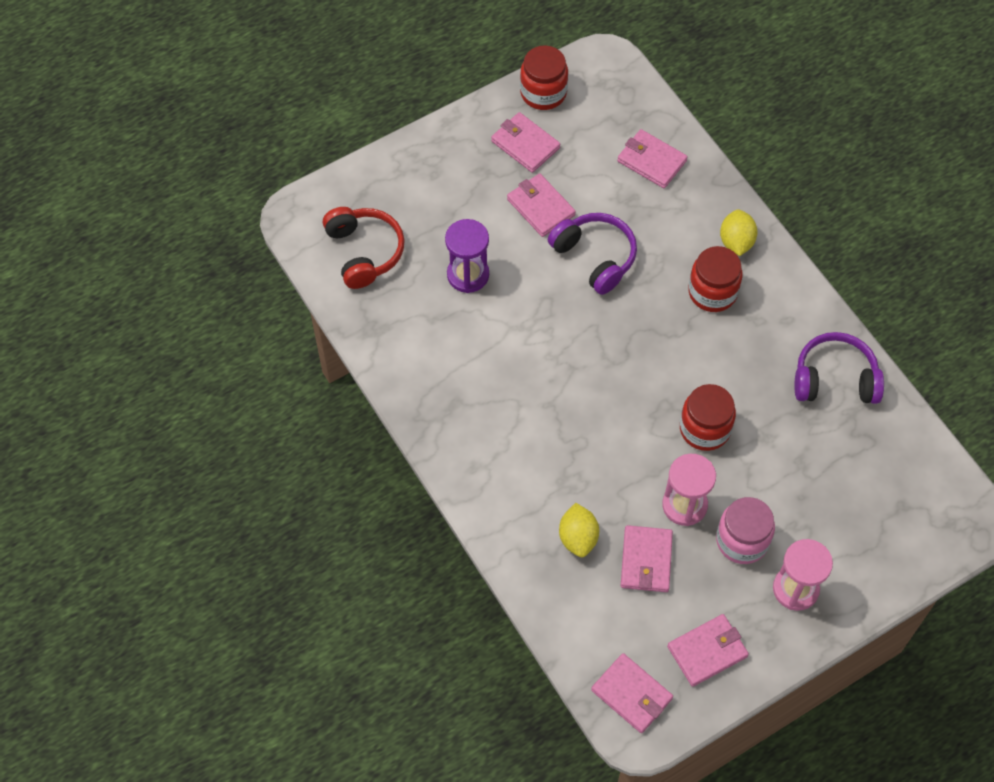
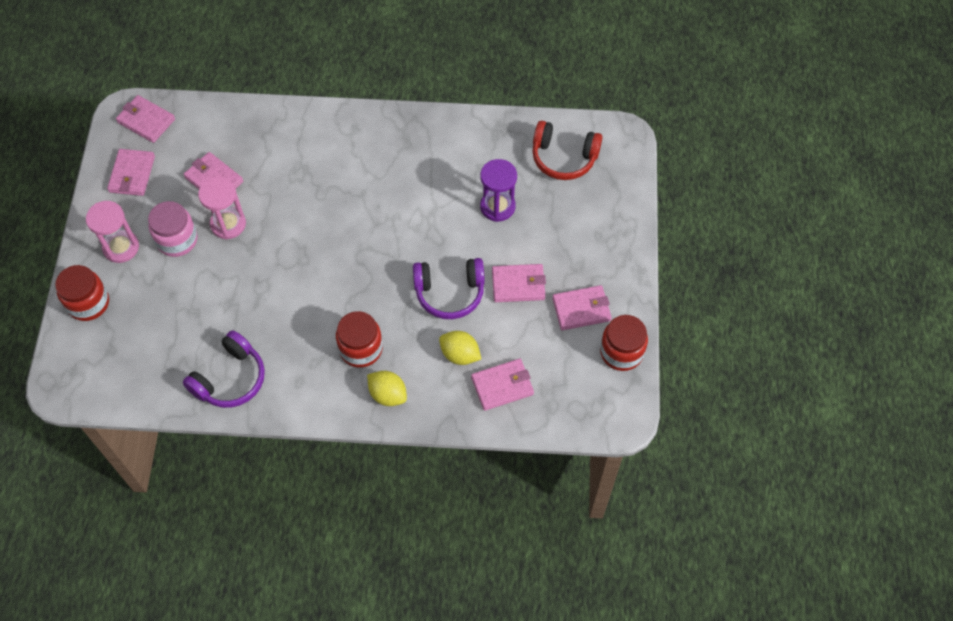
camera: 125 degrees right, 0 degrees up
yellow lemon [559,503,599,557] -> yellow lemon moved to [439,331,481,365]
pink wallet [591,653,673,733] -> pink wallet turned 45 degrees clockwise [116,95,175,143]
red jar [680,384,736,451] -> red jar moved to [55,265,109,321]

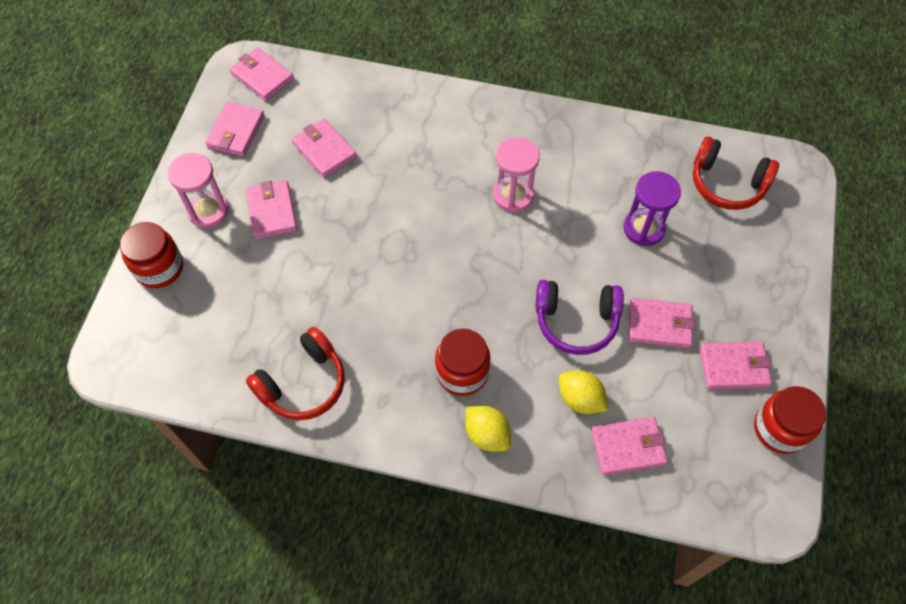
camera: 10 degrees right, 0 degrees up
pink jar [148,201,198,257] -> pink wallet [246,180,297,239]
purple headphones [183,330,265,408] -> red headphones [246,327,345,420]
pink hourglass [198,177,246,240] -> pink hourglass moved to [493,137,540,212]

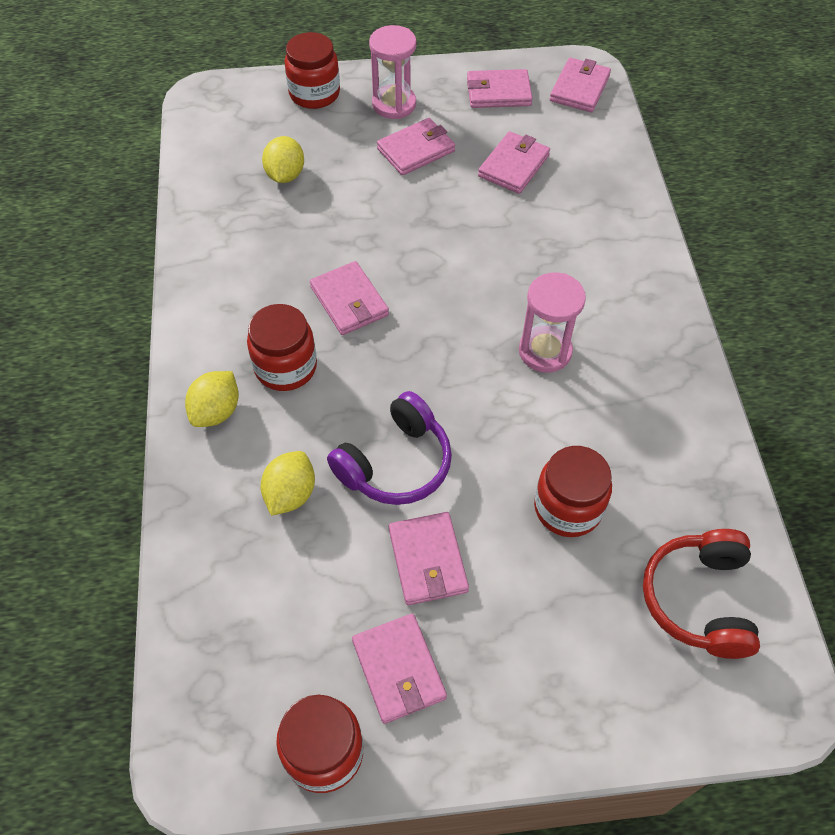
camera: 70 degrees right, 5 degrees down
red headphones [246,327,345,420] -> none
purple headphones [536,280,624,355] -> purple headphones turned 120 degrees counterclockwise [327,391,452,505]
pink wallet [591,417,668,475] -> pink wallet moved to [310,261,389,335]
purple hourglass [623,171,681,246] -> red jar [534,446,612,537]
none -> yellow lemon [262,136,304,183]

